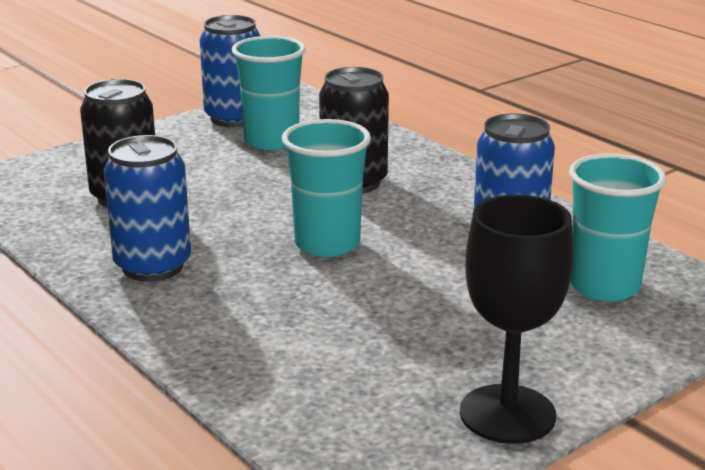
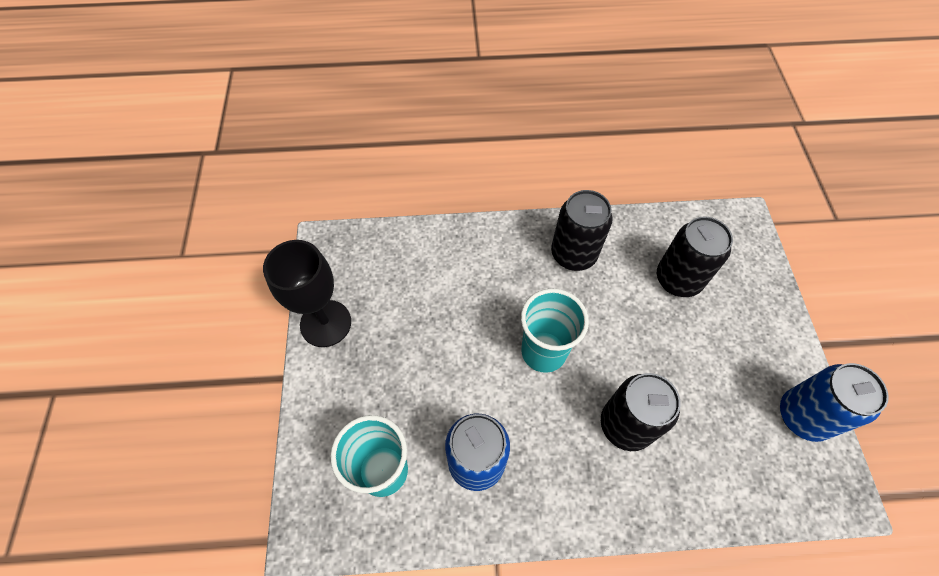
camera: 125 degrees right, 35 degrees up
blue can [104,135,191,282] -> black can [551,190,613,271]
turquoise cup [232,36,306,150] -> none

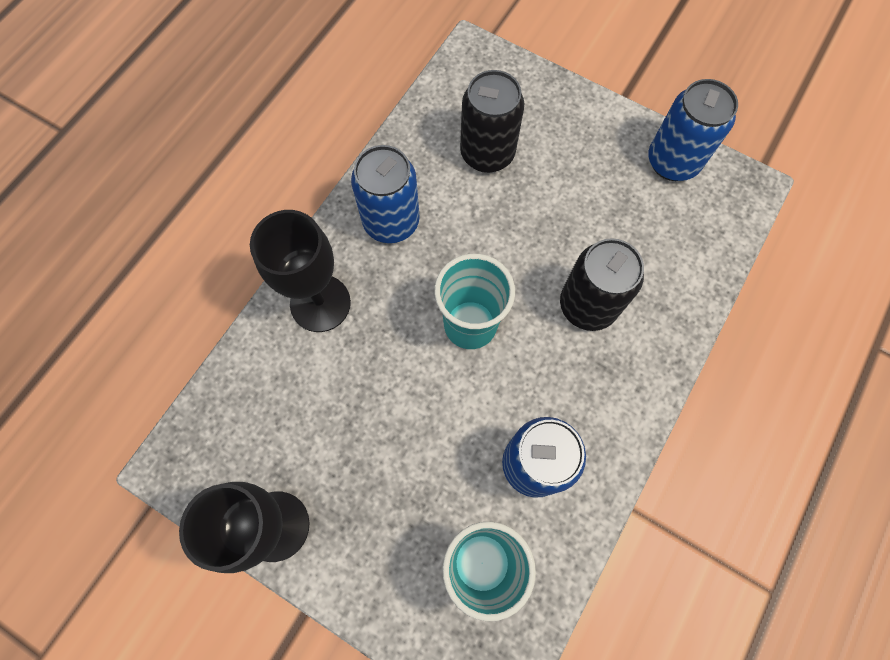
camera: 55 degrees left, 10 degrees up
black can [551,190,613,271] -> blue can [351,145,420,243]
none -> black goblet [250,210,351,332]

